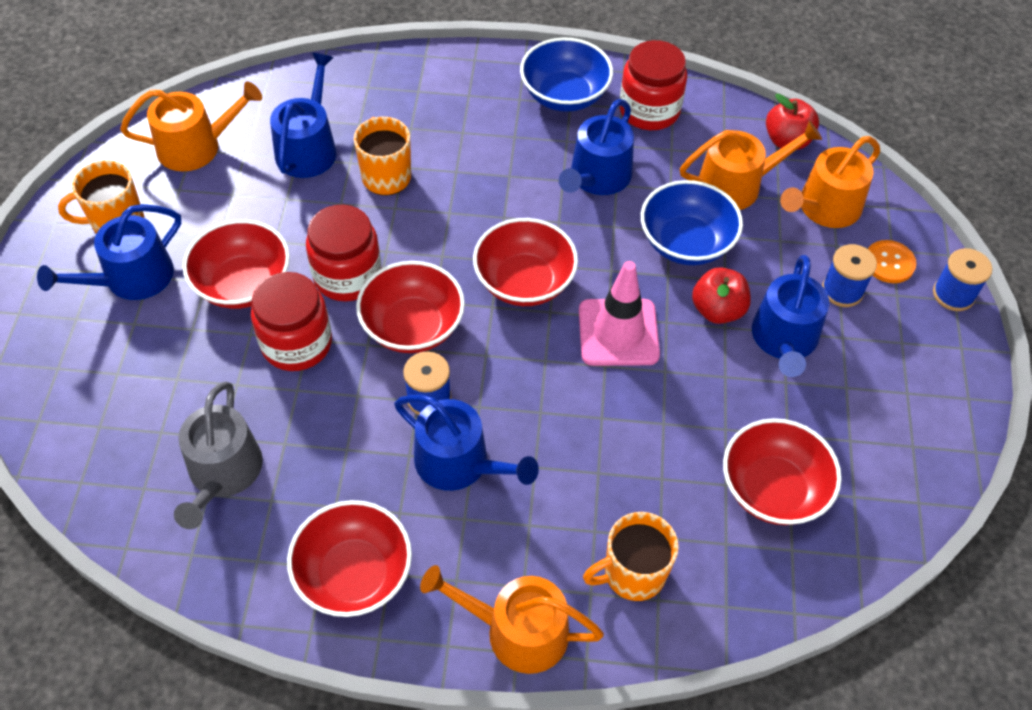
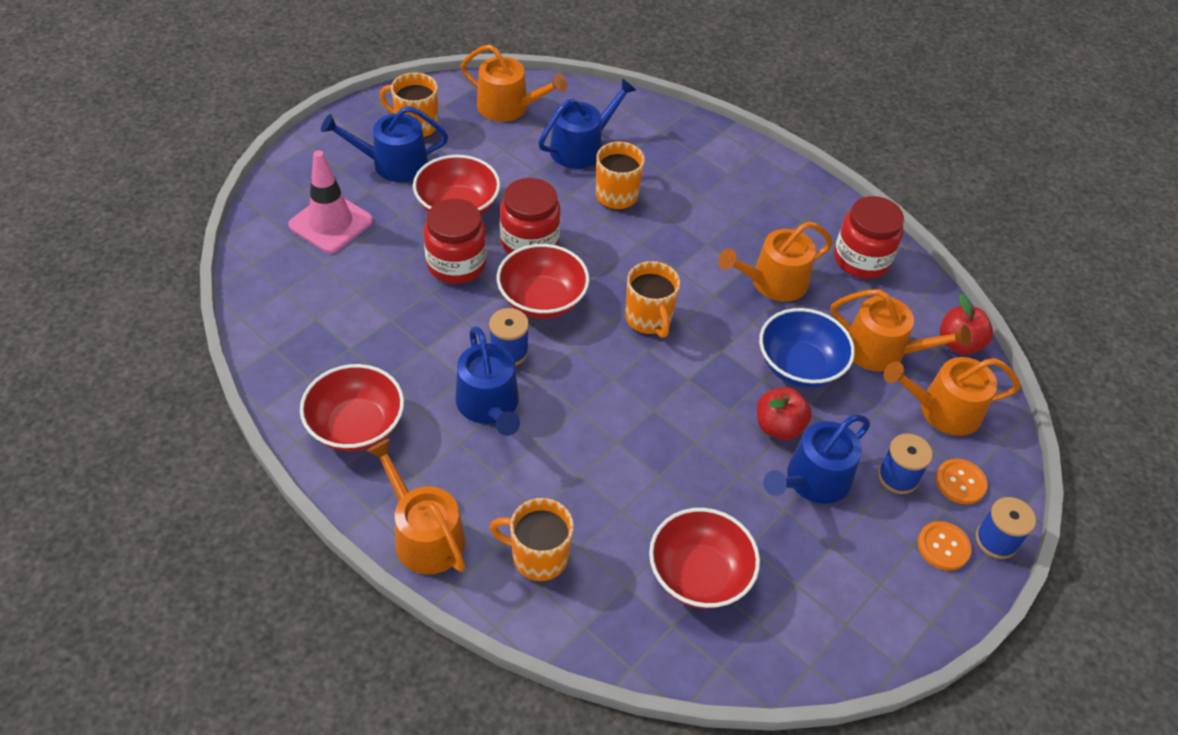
camera: 35 degrees right, 5 degrees down
grey watering can [174,381,263,529] -> none
red bowl [473,218,578,306] -> orange mug [625,261,680,338]
blue bowl [520,38,613,112] -> none
blue watering can [559,99,634,195] -> orange watering can [718,222,833,302]
pink traffic cone [579,261,660,366] -> pink traffic cone moved to [288,150,373,253]
none -> orange button [917,521,972,571]

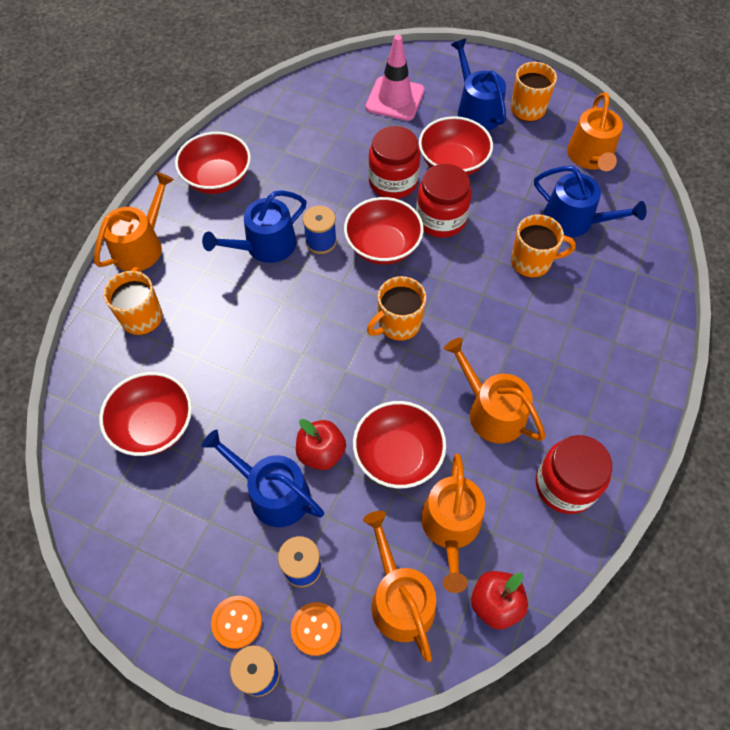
camera: 75 degrees right, 10 degrees up
blue bowl [759,308,855,388] -> red bowl [353,401,446,488]

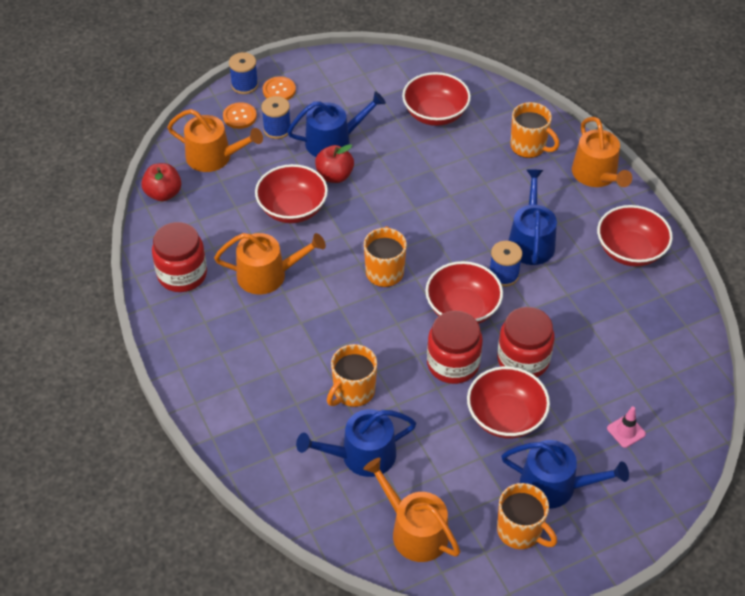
camera: 130 degrees right, 10 degrees down
pink traffic cone [366,35,424,121] -> pink traffic cone [607,407,646,448], size x0.49
orange watering can [421,453,485,593] -> none

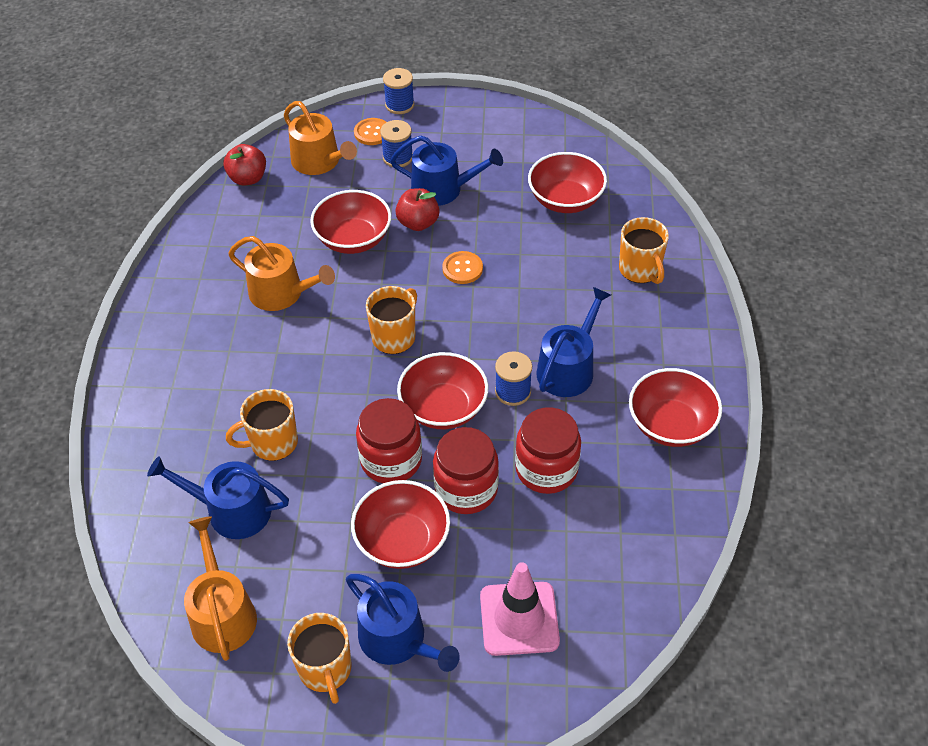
camera: 30 degrees right, 0 degrees up
red jar [152,222,207,292] -> red jar moved to [515,408,581,494]
orange button [263,77,296,100] -> orange button moved to [442,251,483,284]
orange watering can [572,117,632,187] -> none
pink traffic cone [607,407,646,448] -> pink traffic cone [480,562,560,656], size x2.02

